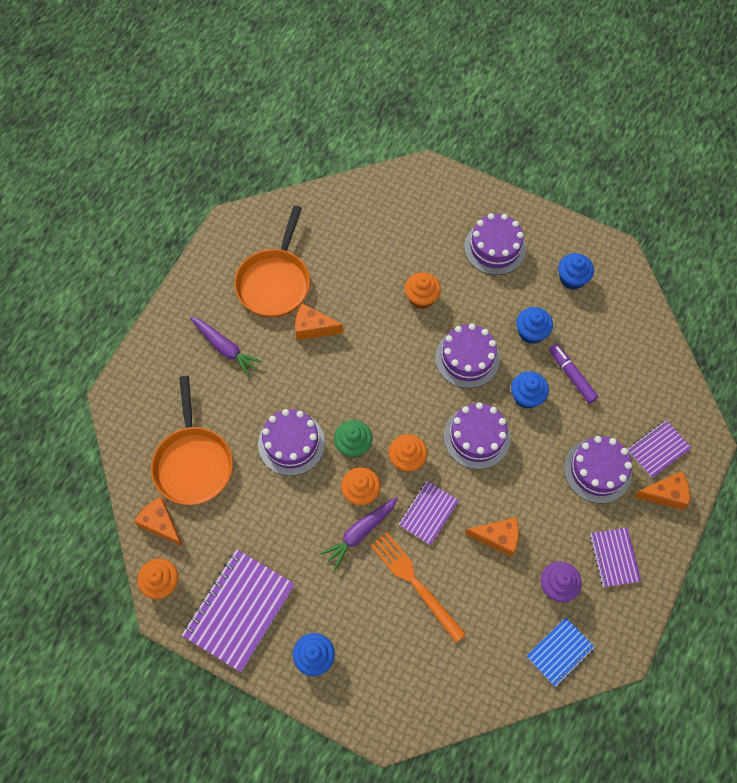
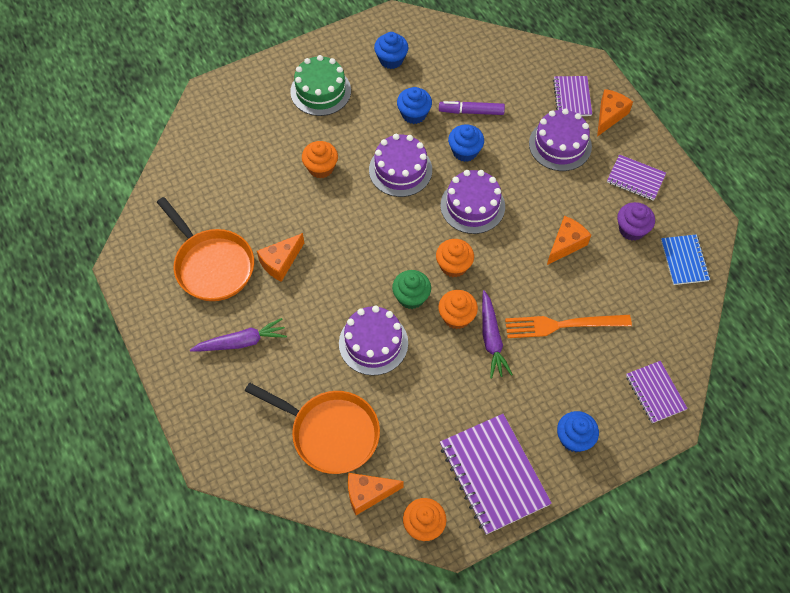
camera: 55 degrees left, 5 degrees down
purple notebook [398,481,459,545] -> purple notebook moved to [626,361,688,423]
purple cake [464,213,526,275] -> green cake [290,55,351,116]

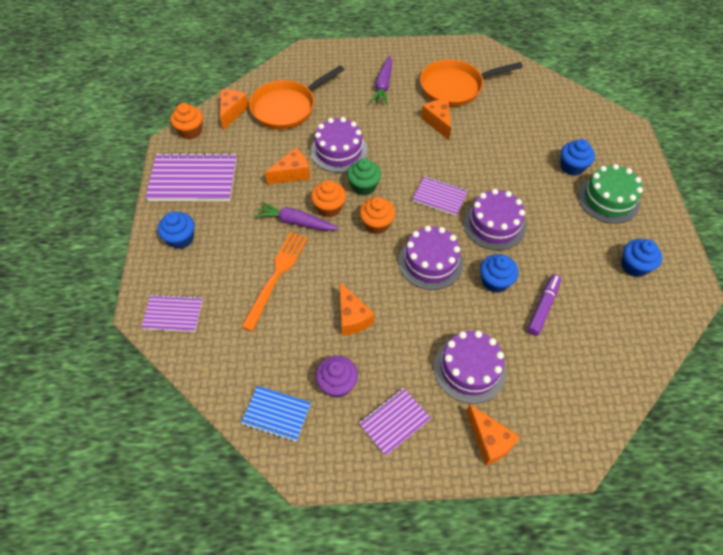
camera: 115 degrees right, 5 degrees down
orange cupcake [302,141,338,178] -> none
blue cupcake [397,87,432,124] -> blue cupcake moved to [561,139,595,176]
purple notebook [553,76,592,116] -> purple notebook moved to [412,176,468,216]
none -> orange cheese [265,148,310,185]

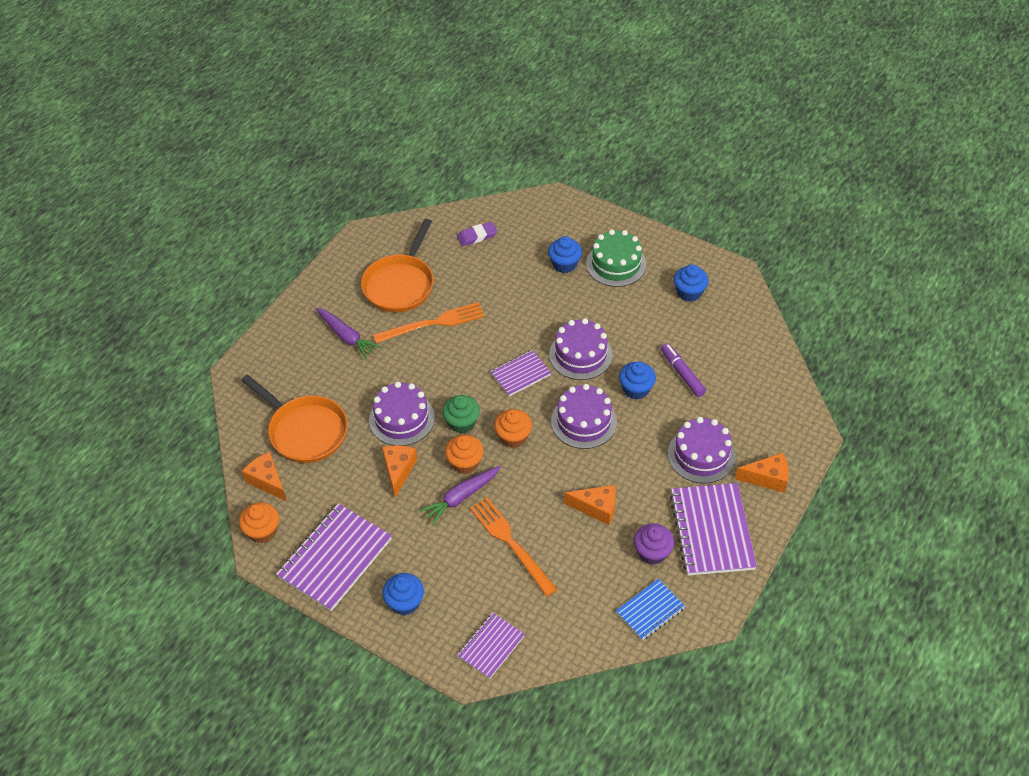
camera: 55 degrees left, 5 degrees down
orange pan [249,65,344,130] -> orange pan turned 45 degrees counterclockwise [241,375,348,463]
purple notebook [359,388,431,456] -> purple notebook [670,483,757,576], size x1.77
orange cheese [421,99,451,140] -> orange fork [373,302,485,343]
none -> purple eraser [457,222,497,247]

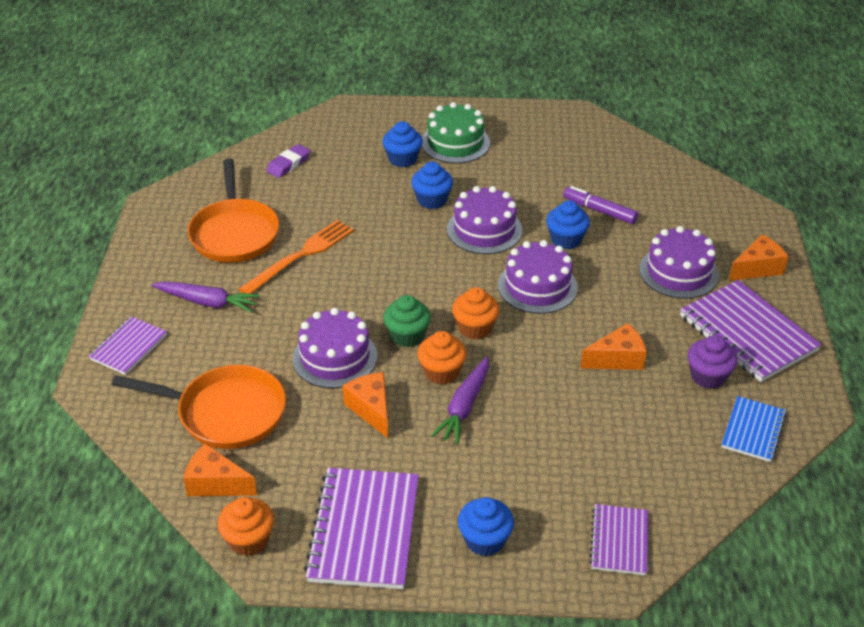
camera: 30 degrees left, 10 degrees down
orange fork [470,497,558,597] -> none
purple notebook [490,350,551,396] -> purple notebook moved to [88,316,167,375]
blue cupcake [674,264,709,302] -> blue cupcake moved to [411,162,453,209]

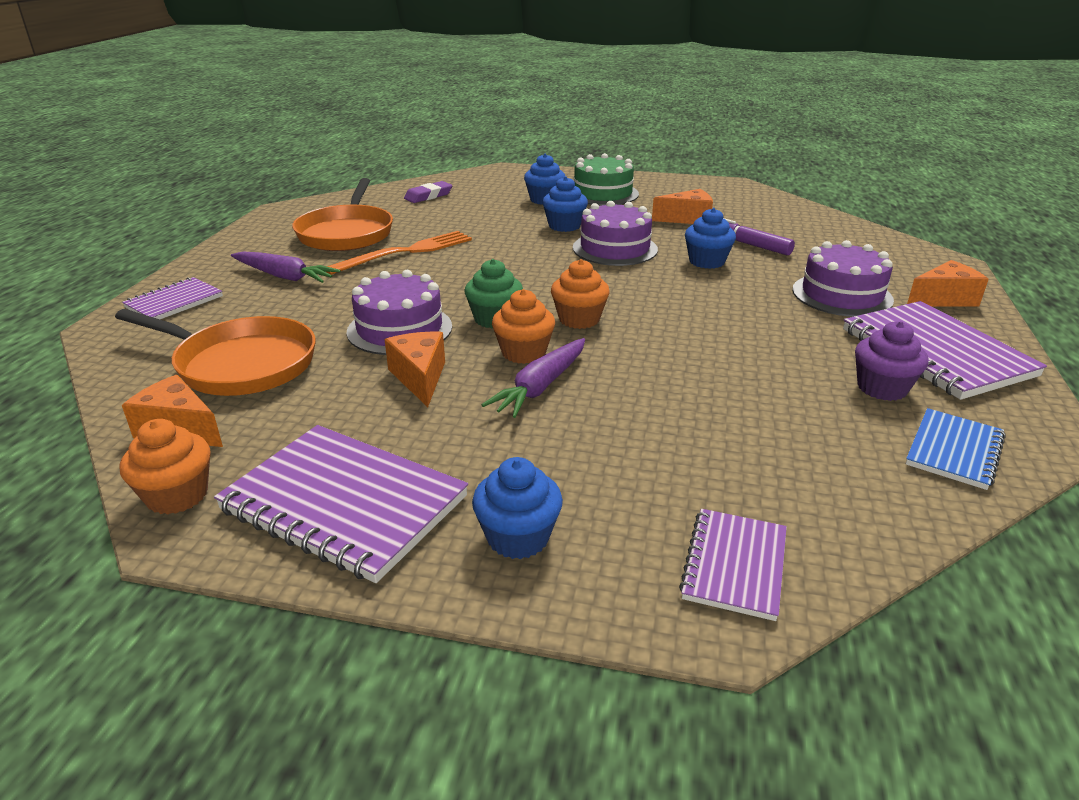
camera: 10 degrees right, 10 degrees down
purple notebook [304,468,419,589] -> purple notebook turned 75 degrees counterclockwise [214,425,468,583]
purple cake [498,240,578,314] -> none
orange cheese [580,323,647,370] -> orange cheese moved to [652,189,713,224]

